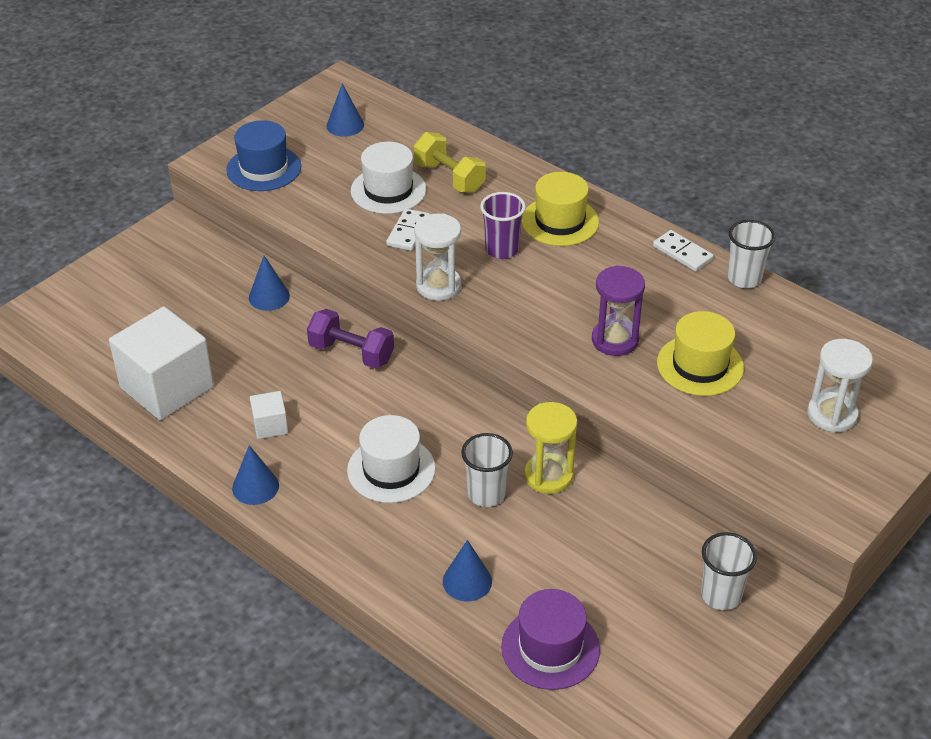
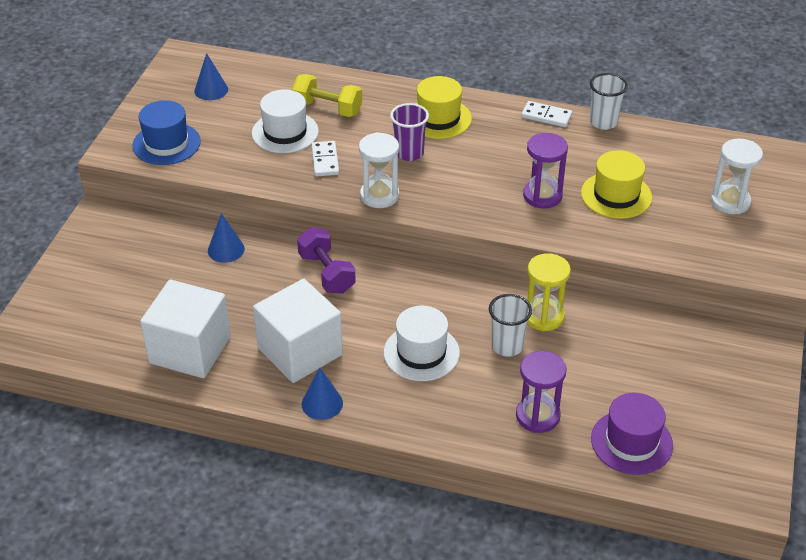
camera: 25 degrees left, 0 degrees up
white cube [250,391,288,439] -> white cube [253,279,343,383], size x2.22
purple dumbbell [307,309,394,368] -> purple dumbbell turned 60 degrees clockwise [297,227,356,294]
blue cone [443,540,492,601] -> purple hourglass [516,351,567,433]
white cup [701,532,757,610] -> none

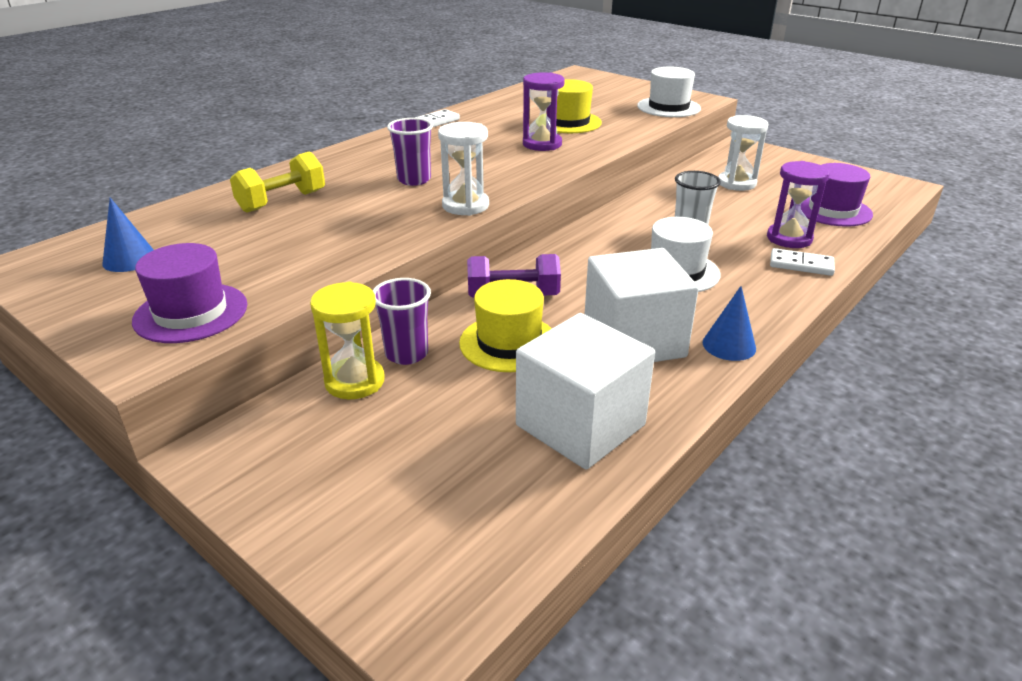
camera: 65 degrees left, 10 degrees down
blue hat [132,100,201,165] -> purple hat [132,243,247,343]
blue cone [208,213,245,263] -> purple cup [373,278,431,365]
white hat [252,89,319,153] -> white hat moved to [637,67,701,117]
white domino [311,141,339,176] -> white domino moved to [770,248,835,276]
yellow hat [415,76,472,139] -> yellow hat moved to [459,279,552,372]
yellow hourglass [527,253,571,331] -> yellow hourglass moved to [310,282,385,399]
white cup [590,73,628,130] -> none
white hourglass [711,139,763,214] -> white hourglass moved to [718,115,768,191]

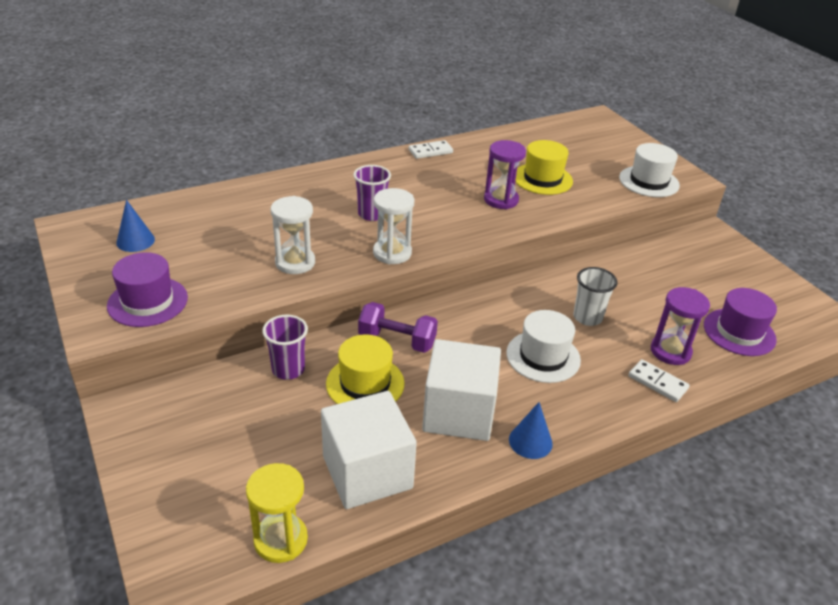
camera: 20 degrees right, 5 degrees up
yellow dumbbell [230,151,325,213] -> none
yellow hourglass [310,282,385,399] -> yellow hourglass moved to [246,463,308,563]
white hourglass [718,115,768,191] -> white hourglass moved to [271,196,315,274]

